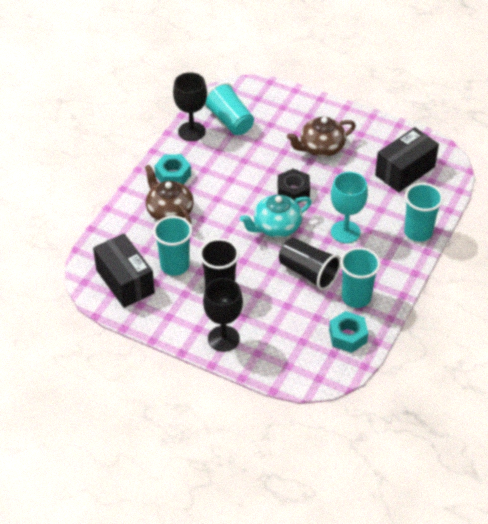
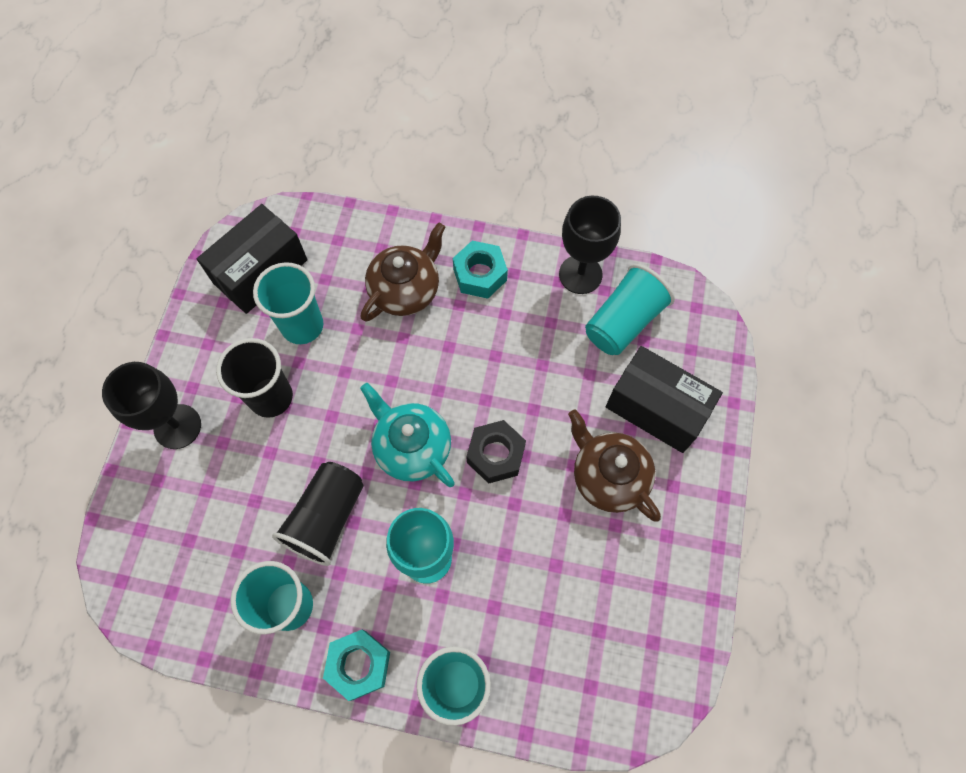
camera: 75 degrees right, 20 degrees up
turquoise nut [329,311,368,353] -> turquoise nut moved to [323,630,390,701]
black box [375,127,439,192] -> black box moved to [606,346,723,453]

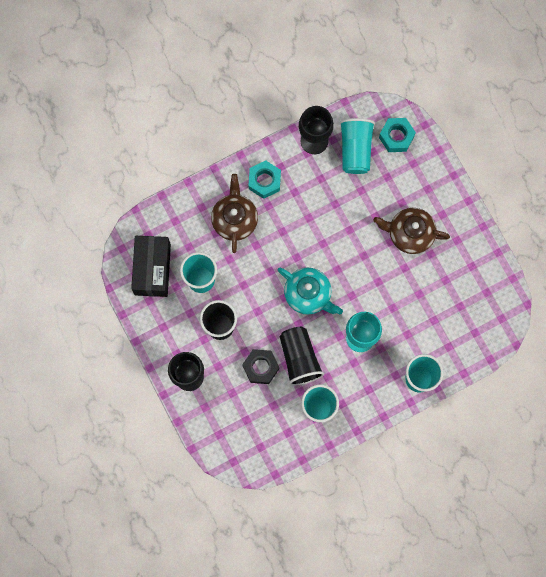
camera: 40 degrees left, 10 degrees up
turquoise nut [323,630,390,701] -> turquoise nut moved to [379,118,416,152]
turquoise teapot [360,383,455,487] -> turquoise teapot turned 150 degrees counterclockwise [278,268,343,315]
black nut [466,420,526,484] -> black nut moved to [242,349,279,384]
black box [606,346,723,453] -> none

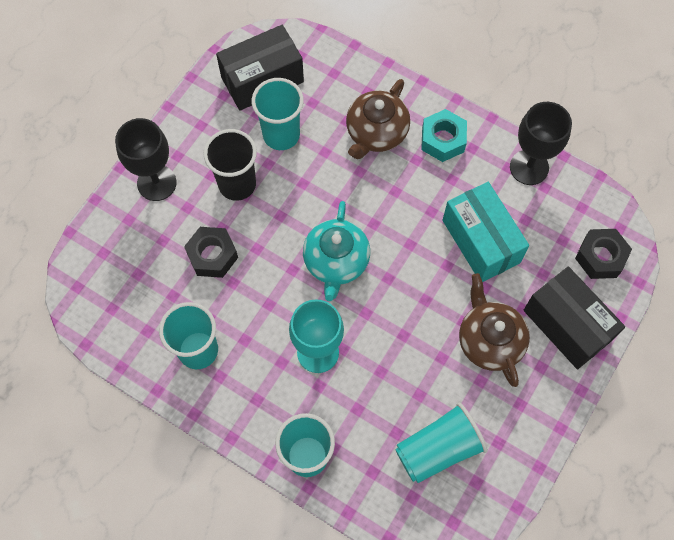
camera: 60 degrees right, 10 degrees down
brown teapot [211,174,258,253] -> brown teapot turned 150 degrees clockwise [346,79,410,159]
black cup [280,327,324,386] -> none
turquoise cup [340,118,375,174] -> turquoise cup moved to [395,403,488,483]
turquoise nut [379,118,416,152] -> black nut [575,229,632,279]
none -> turquoise box [443,182,529,282]
none -> black box [523,266,625,369]

